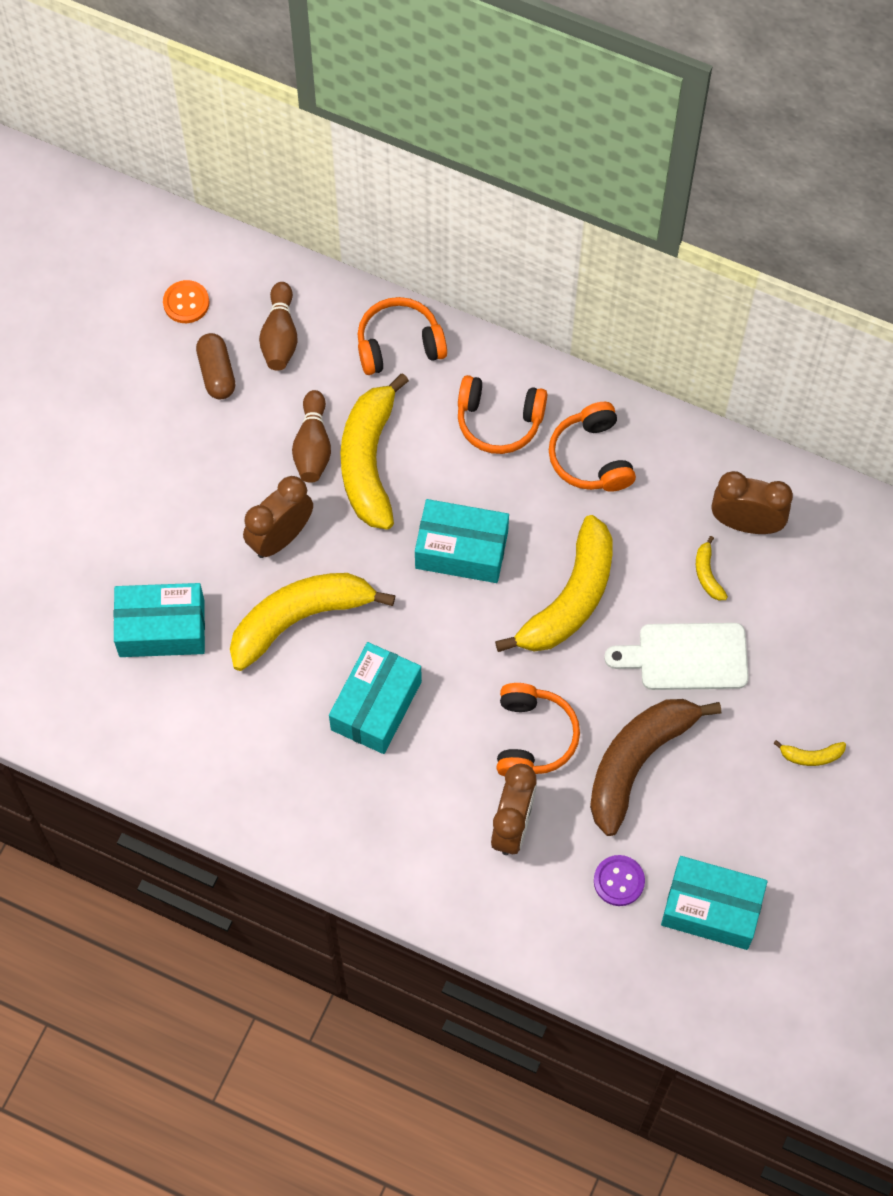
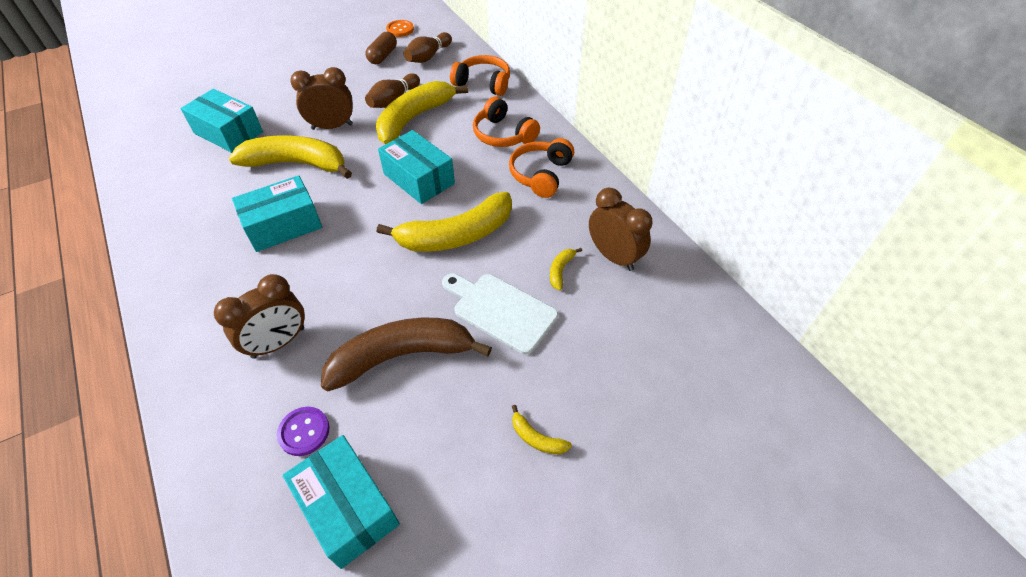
camera: 35 degrees right, 15 degrees down
orange headphones [497,683,580,776] -> none

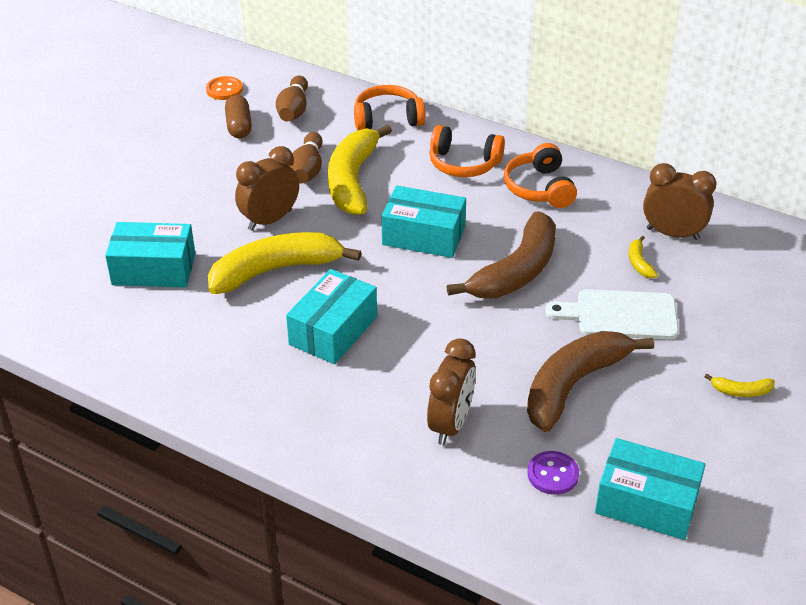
camera: 30 degrees left, 10 degrees down
yellow banana [377,192,512,252] -> brown banana [447,211,556,298]

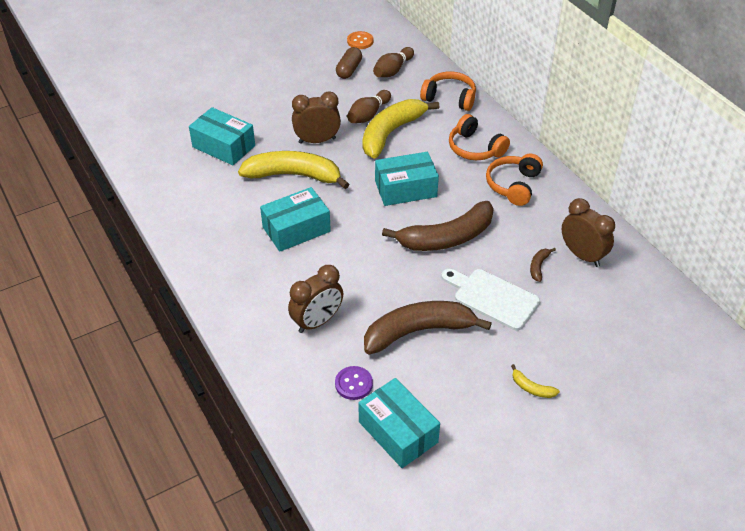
camera: 30 degrees right, 5 degrees up
turquoise box [382,185,466,258] -> turquoise box turned 60 degrees counterclockwise [375,152,439,206]
yellow banana [629,236,658,278] -> brown banana [530,248,556,282]

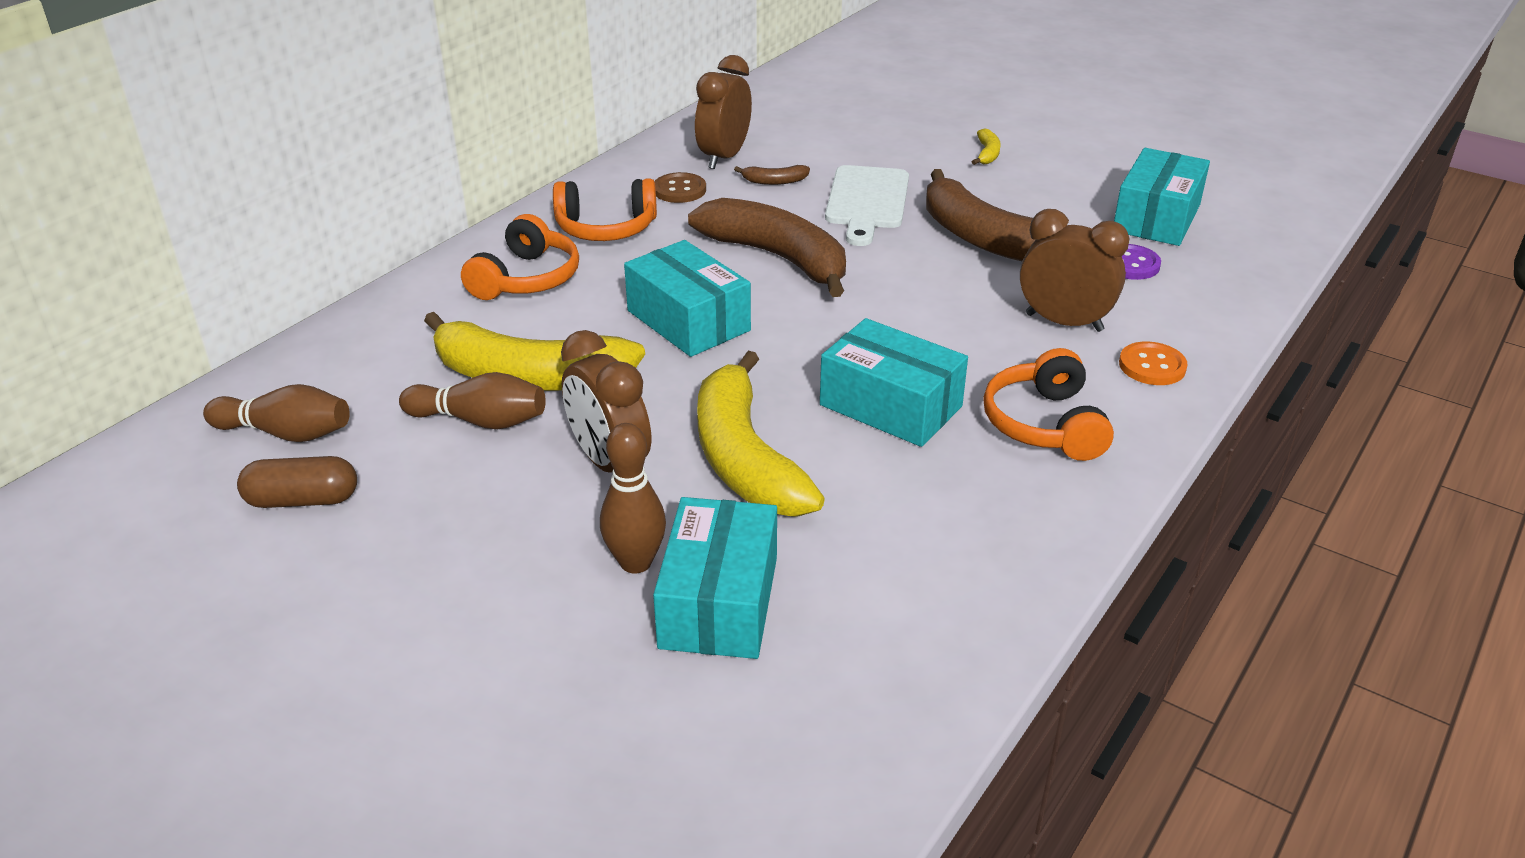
camera: 115 degrees left, 10 degrees down
orange button [347,31,373,49] -> orange button moved to [1119,342,1188,385]
orange headphones [420,72,476,111] -> orange headphones moved to [983,348,1114,461]
none -> brown bowling pin [600,423,666,573]
none -> brown button [654,172,706,203]

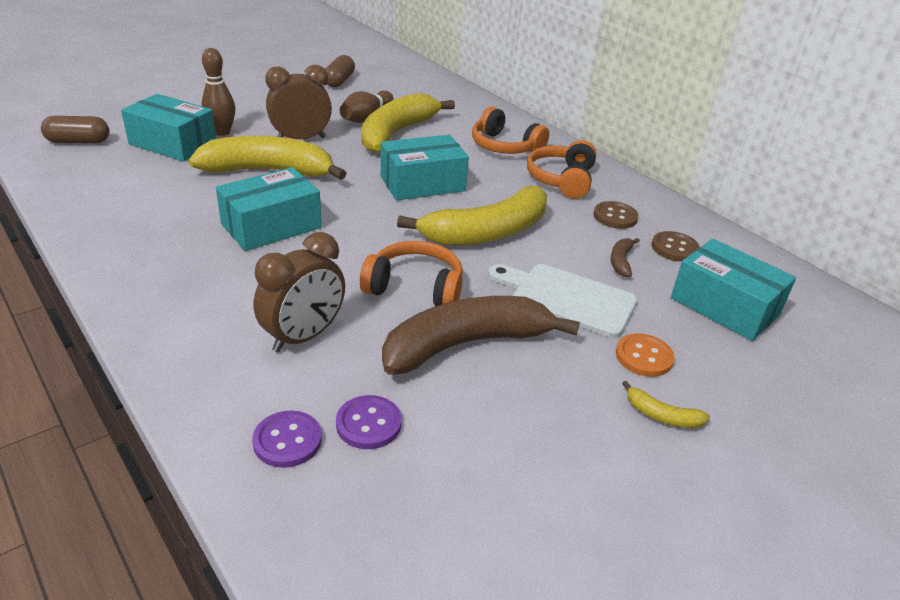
camera: 105 degrees right, 0 degrees up
brown bowling pin [203,384,350,442] -> none
brown banana [688,198,846,297] -> yellow banana [397,186,547,245]
brown clock [695,55,752,169] -> brown button [652,231,700,262]
orange headphones [983,348,1114,461] -> orange headphones moved to [360,241,463,306]
turquoise box [1114,148,1210,246] -> turquoise box moved to [671,239,796,341]
orange button [1119,342,1188,385] -> orange button moved to [616,333,675,377]
none -> brown capsule [41,116,109,143]
none -> purple button [252,411,322,468]

